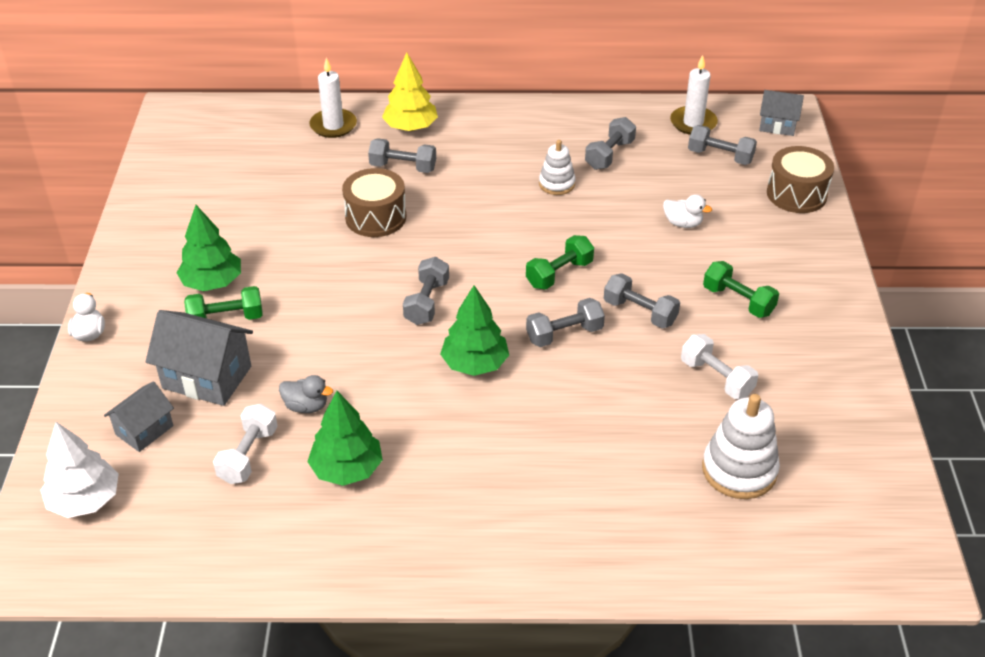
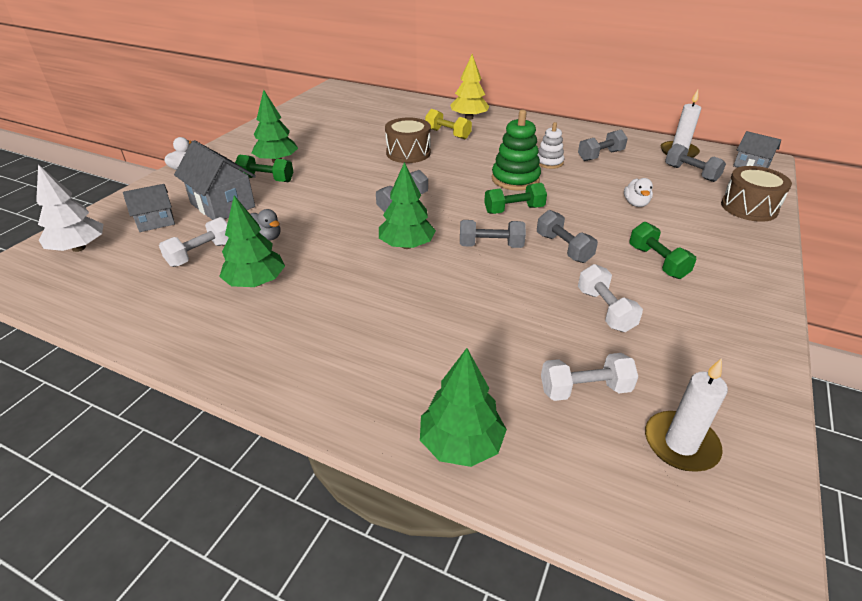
camera: 25 degrees right, 5 degrees down
white candle [310,58,357,138] -> white candle moved to [645,358,728,471]
grey dumbbell [368,138,436,173] -> yellow dumbbell [425,109,472,139]
white duck [663,194,712,228] -> white duck turned 45 degrees clockwise [624,178,653,207]
white stacking toy [702,394,780,499] -> white dumbbell [541,353,638,401]
none -> green tree [420,348,507,467]
none -> green stacking toy [492,110,541,191]

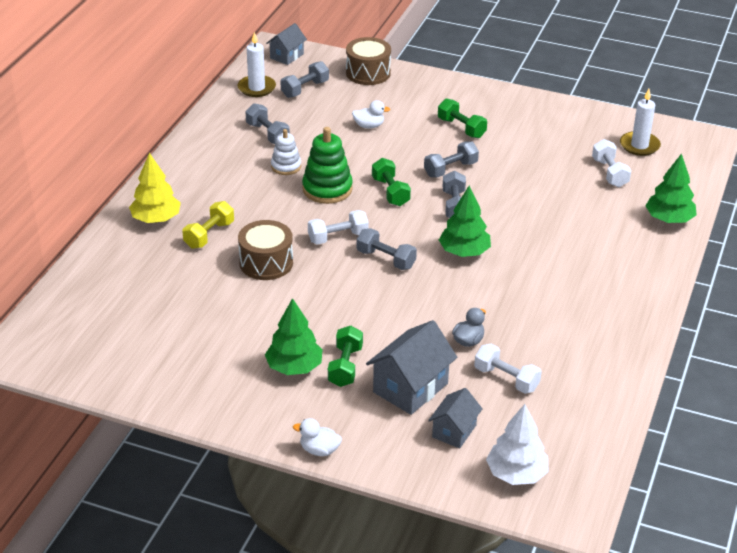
camera: 95 degrees left, 0 degrees up
grey house [123,184,175,232] -> grey house turned 60 degrees clockwise [428,388,483,448]
green tree [219,195,285,287] -> none
white dumbbell [578,264,643,332] -> white dumbbell moved to [308,210,369,245]
green dumbbell [629,222,696,279] -> green dumbbell turned 75 degrees clockwise [438,98,487,138]

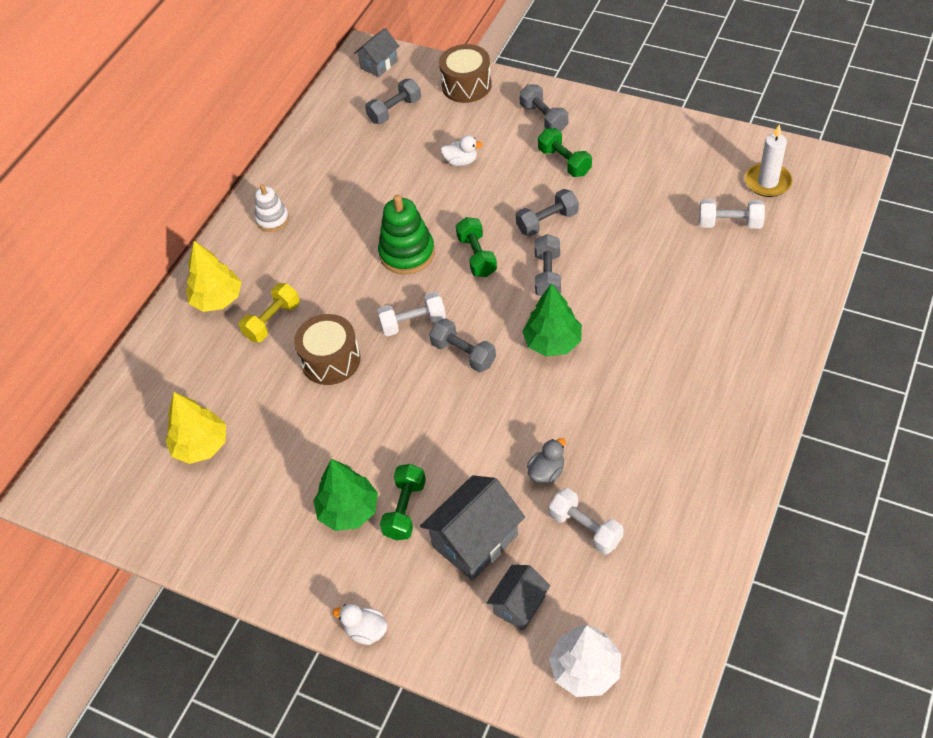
camera: 10 degrees right, 15 degrees up
white candle [238,32,276,97] -> none
grey dumbbell [246,103,290,144] -> grey dumbbell moved to [519,84,568,132]
white stacking toy [271,129,301,175] -> white stacking toy moved to [255,184,289,232]
white dumbbell [592,139,631,187] -> white dumbbell turned 75 degrees counterclockwise [699,199,765,229]
green tree [645,153,697,223] -> none
none -> yellow tree [165,392,226,464]

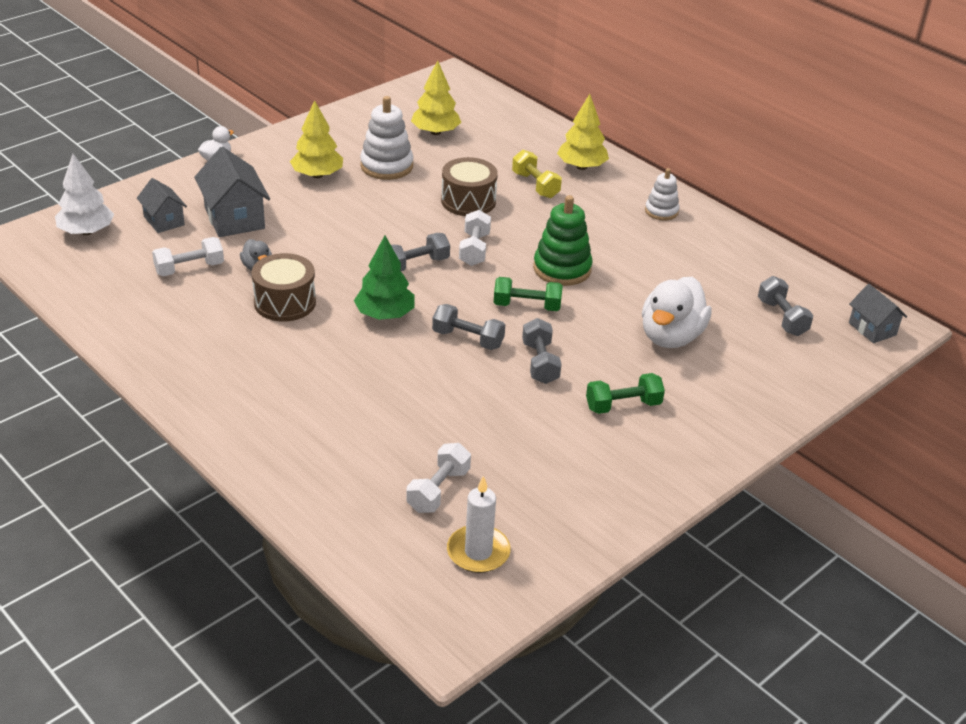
camera: 105 degrees right, 15 degrees down
green tree [313,459,378,531] -> yellow tree [290,100,343,178]
green dumbbell [380,464,426,540] -> none
brown drum [439,44,492,103] -> brown drum moved to [251,253,316,322]
white duck [440,135,483,166] -> white duck [642,277,712,348], size x2.05
grey dumbbell [519,84,568,132] -> none
none -> white stacking toy [360,96,413,180]

